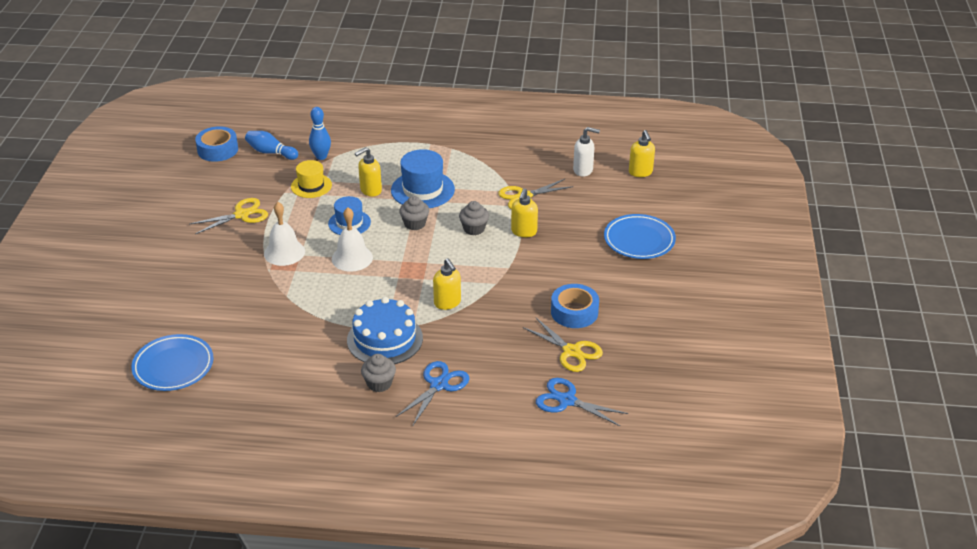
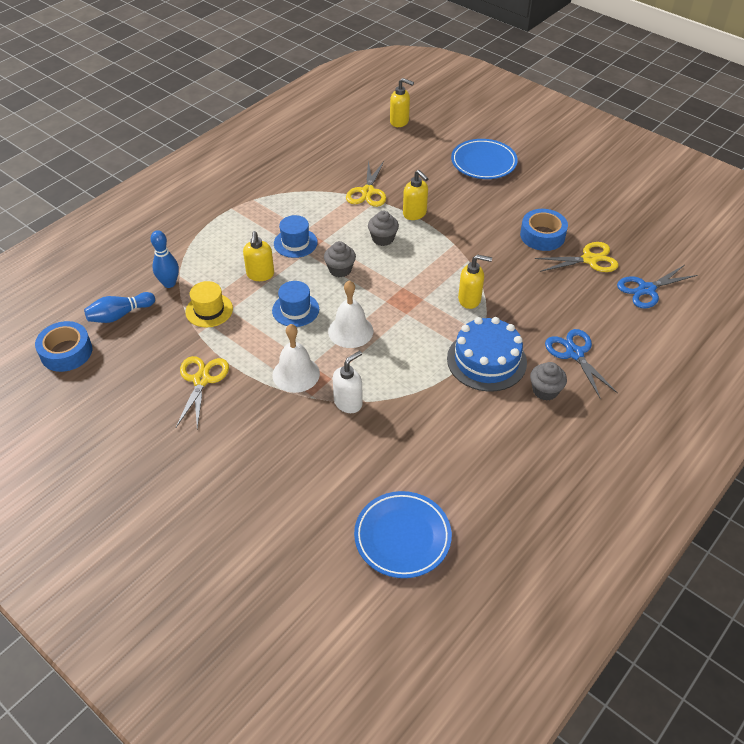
camera: 55 degrees left, 10 degrees up
blue hat [391,149,455,208] -> blue hat [274,215,318,258], size x0.64
white soap dispenser [573,127,600,177] -> white soap dispenser moved to [333,351,363,413]

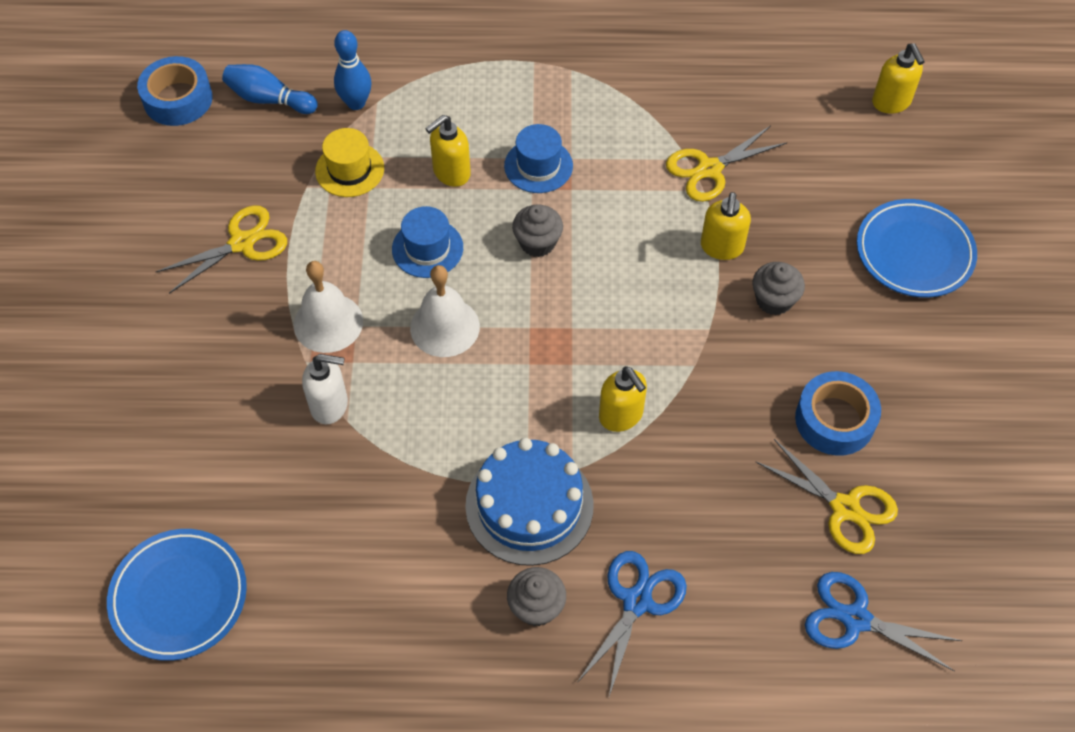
camera: 50 degrees right, 10 degrees up
grey cupcake [368,211,399,246] -> grey cupcake moved to [752,262,805,315]

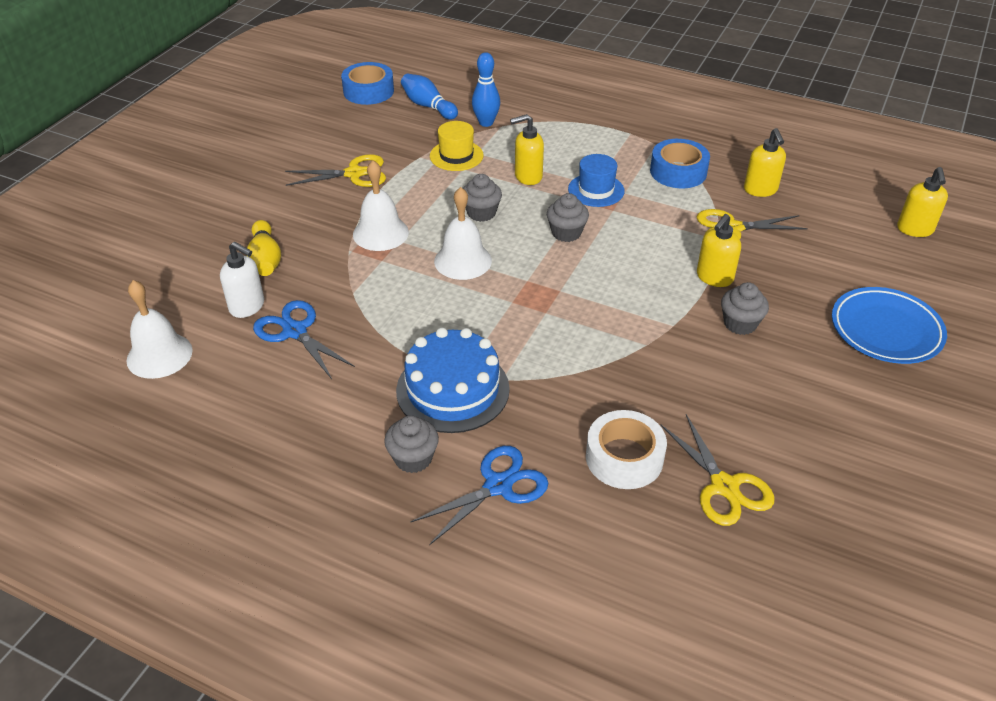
camera: 25 degrees right, 15 degrees down
blue plate [107,529,247,661] -> white bell [127,280,193,379]
white soap dispenser [302,354,348,424] -> white soap dispenser moved to [220,242,264,318]
blue hat [392,206,463,278] -> grey cupcake [463,174,502,222]
yellow soap dispenser [599,366,647,432] -> yellow soap dispenser moved to [744,128,786,197]
blue tape [795,371,881,456] -> blue tape moved to [650,139,710,188]
blue scissors [805,572,962,671] -> blue scissors moved to [253,300,355,379]
none -> yellow bowling pin [246,220,281,276]
none -> white tape [586,410,667,489]

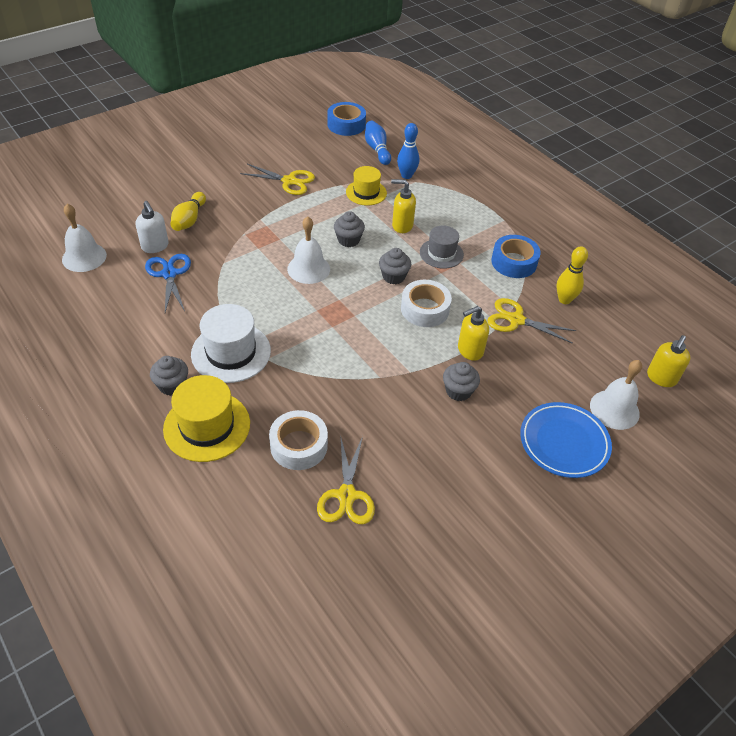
camera: 25 degrees right, 5 degrees up
white bell [353,160,409,251] -> white bell moved to [590,360,642,430]
blue cake [396,327,510,433] -> white hat [191,304,271,383]
blue scissors [410,446,548,545] -> yellow hat [163,375,250,462]
blue hat [568,154,625,207] -> grey hat [420,225,464,269]
yellow soap dispenser [744,128,786,197] -> yellow bowling pin [556,246,588,304]
none -> white tape [401,280,452,327]

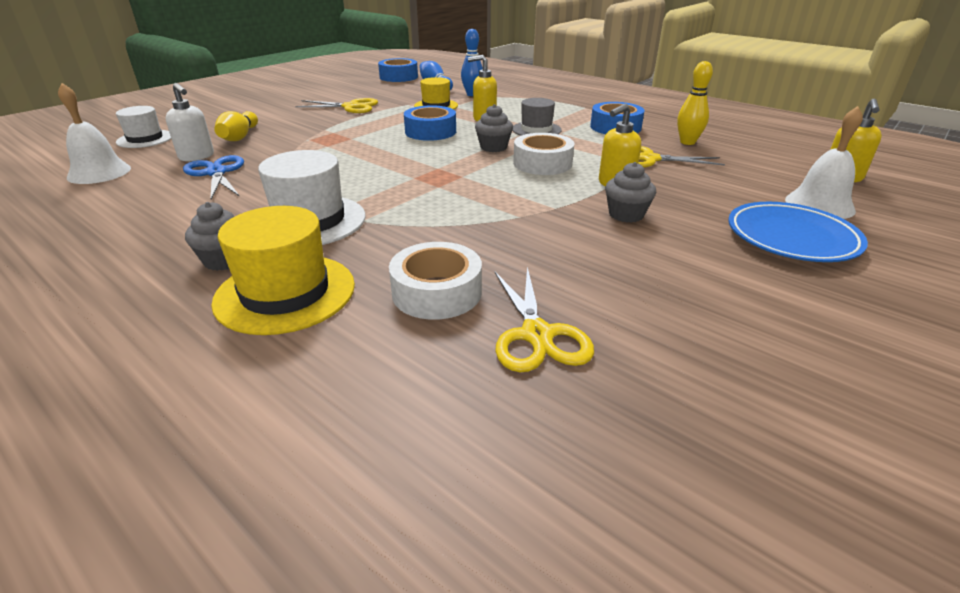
camera: 10 degrees left, 15 degrees down
white bell [287,216,330,284] -> none
grey cupcake [334,211,365,247] -> blue tape [404,105,456,141]
none -> white hat [116,106,171,148]

